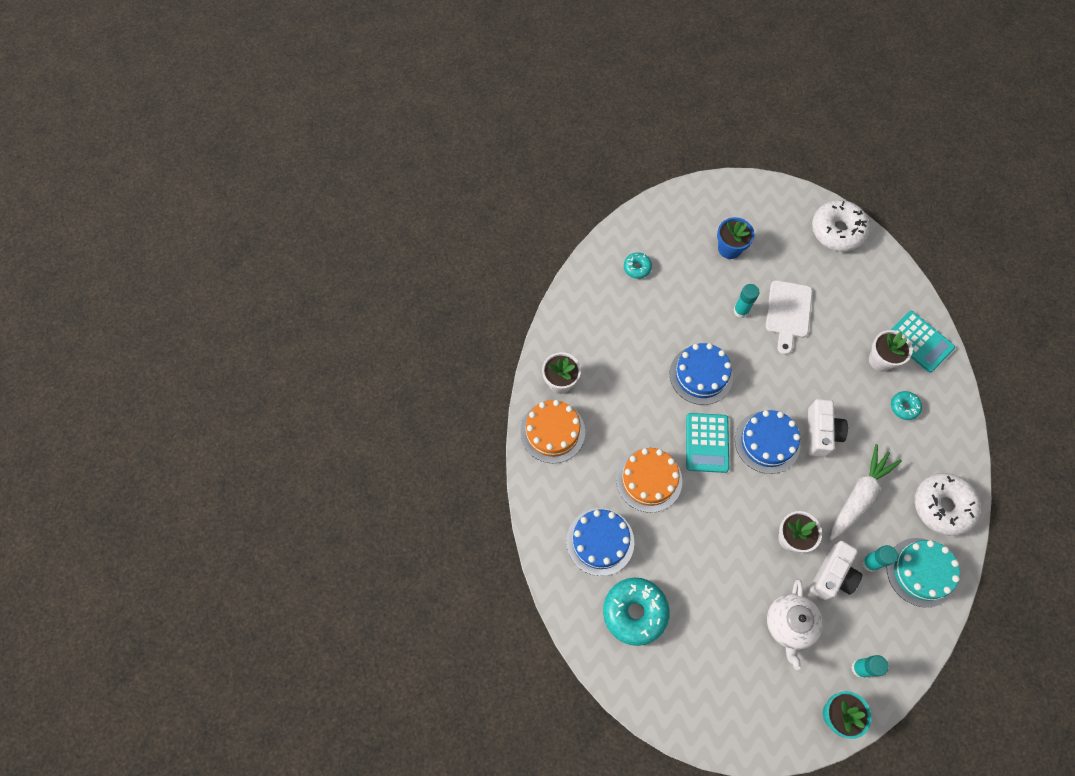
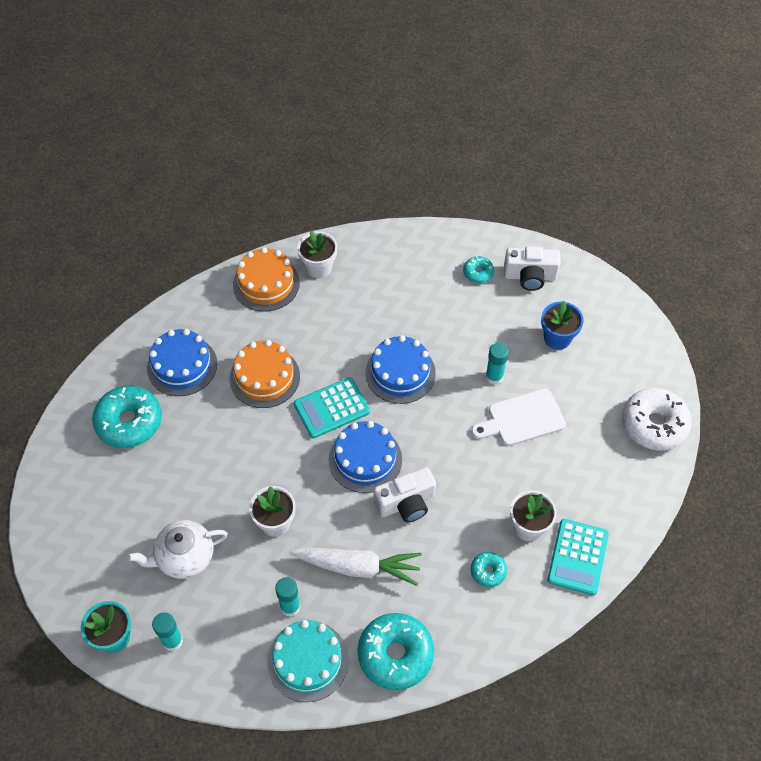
camera: 60 degrees right, 10 degrees down
white camera [810,541,862,600] -> white camera moved to [504,246,561,291]
white donut [915,473,981,536] -> turquoise donut [358,613,434,690]

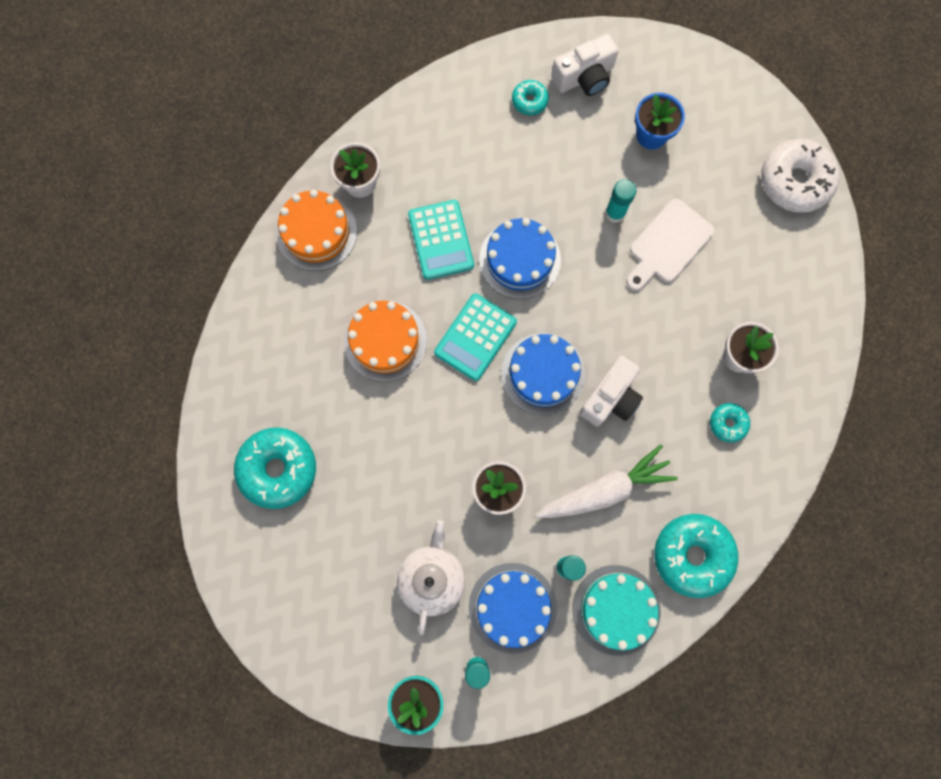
camera: 30 degrees left, 20 degrees up
white teapot [128,520,228,579] -> white teapot turned 150 degrees clockwise [397,520,465,635]
blue cake [147,329,217,396] -> blue cake moved to [469,563,557,654]
turquoise calculator [547,519,609,595] -> turquoise calculator moved to [408,200,474,280]

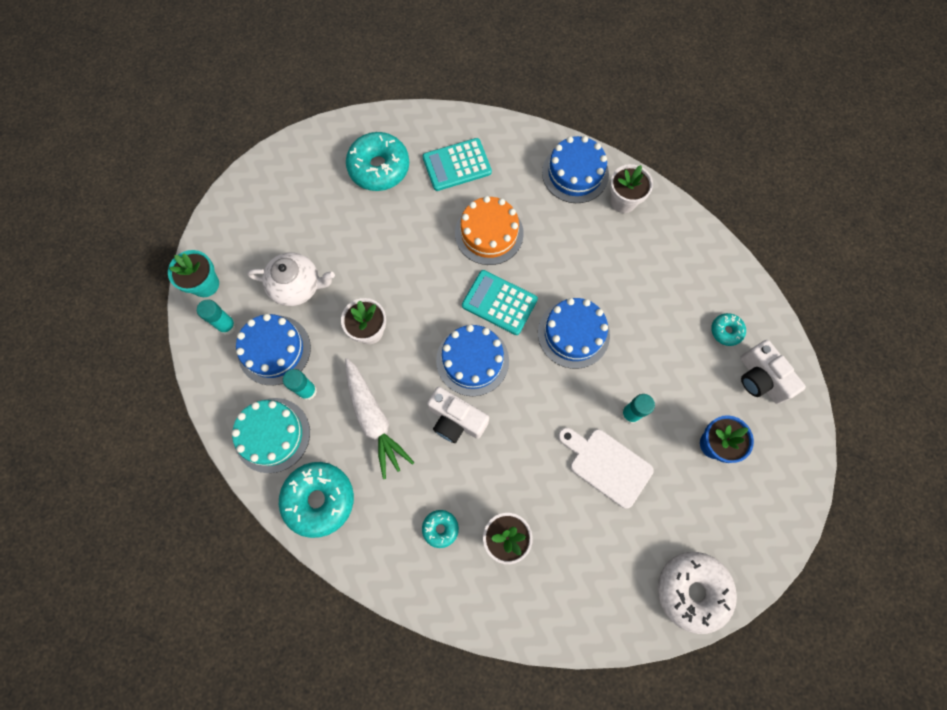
camera: 85 degrees right, 5 degrees down
orange cake [276,190,357,271] -> blue cake [542,136,609,203]
turquoise calculator [408,200,474,280] -> turquoise calculator moved to [423,138,492,191]

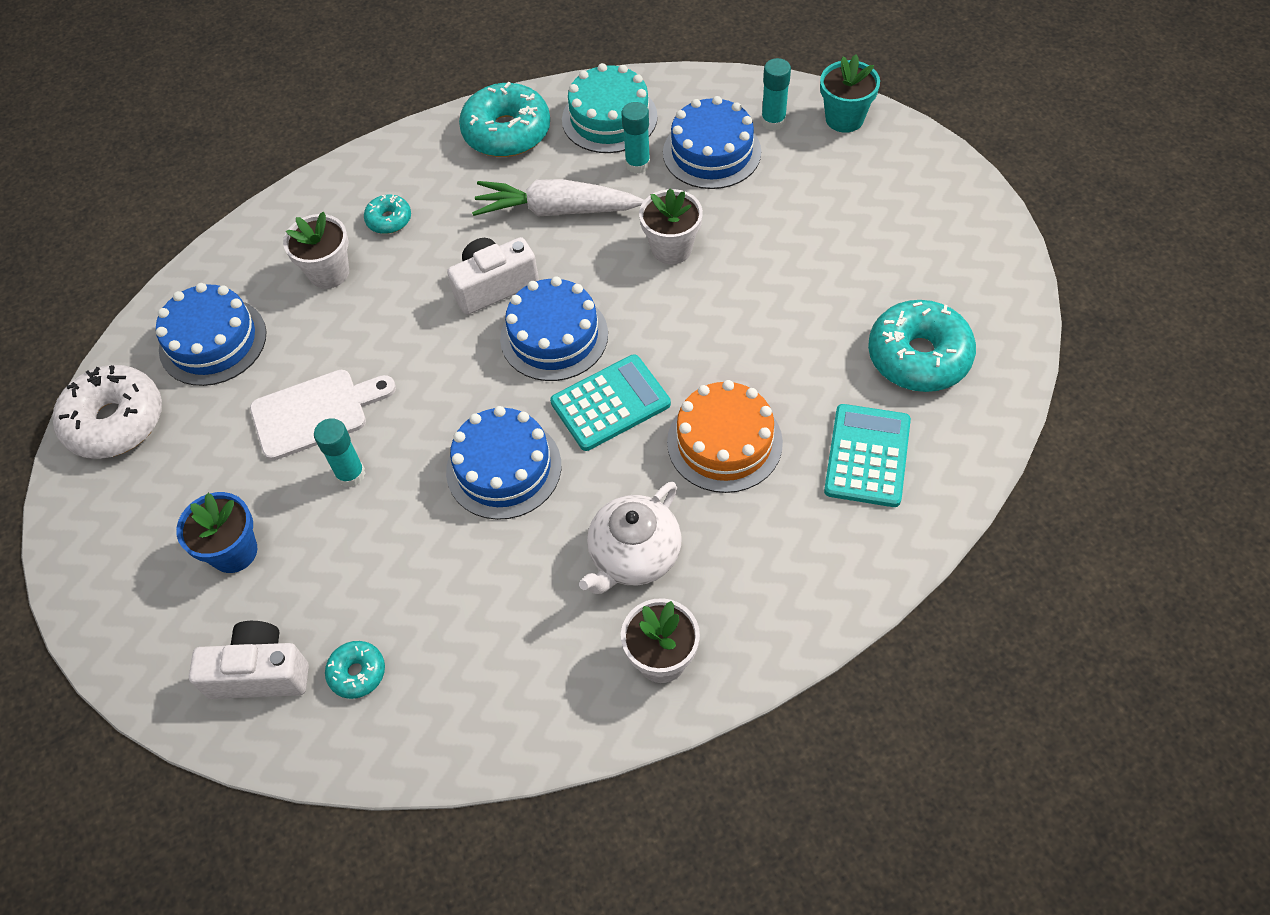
camera: 125 degrees right, 15 degrees down
white teapot [247,252,335,306] -> white teapot moved to [579,482,682,594]
blue cake [542,136,609,203] -> blue cake moved to [156,283,266,386]

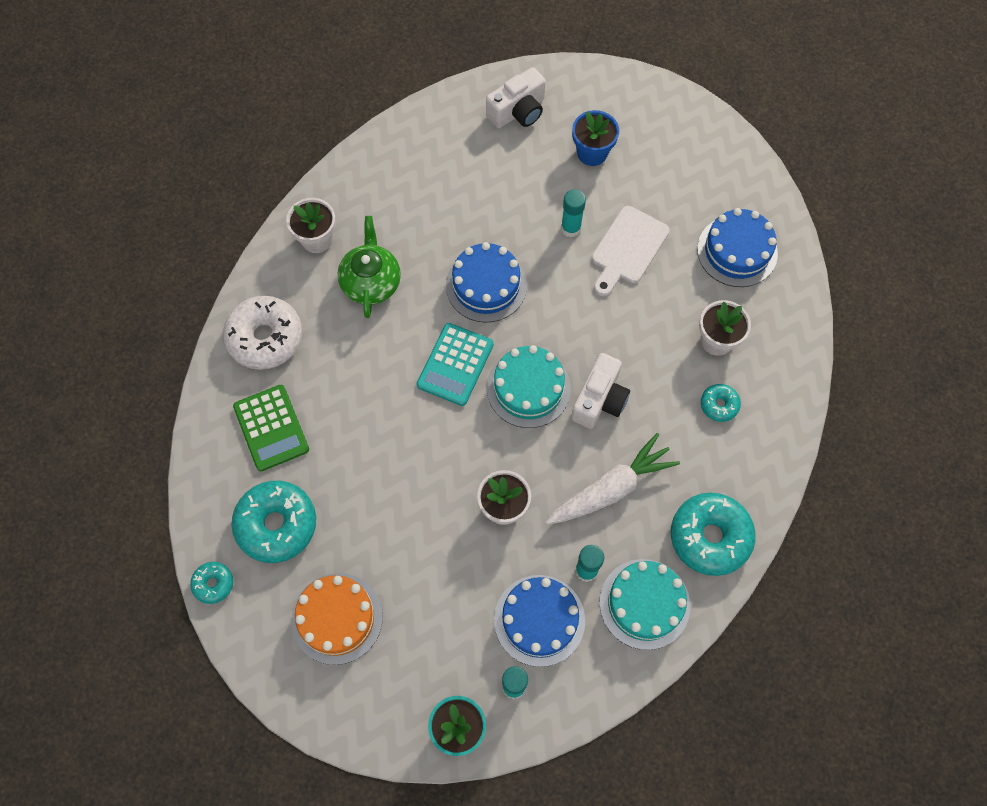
camera: 140 degrees right, 10 degrees up
white donut [52,365,162,459] -> white donut moved to [223,296,302,370]
turquoise donut [325,641,385,699] -> turquoise donut moved to [190,562,233,604]
blue cake [500,276,608,381] -> turquoise cake [487,345,571,428]
white teapot [579,482,682,594] -> green teapot [338,216,401,318]
orange cake [667,380,783,493] -> orange cake moved to [291,573,383,665]
turquoise calculator [824,404,911,507] -> green calculator [233,385,309,471]

